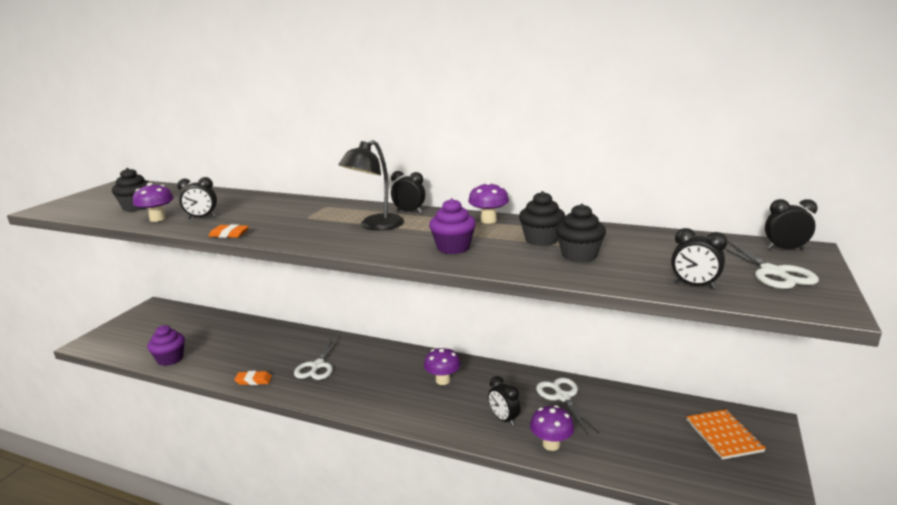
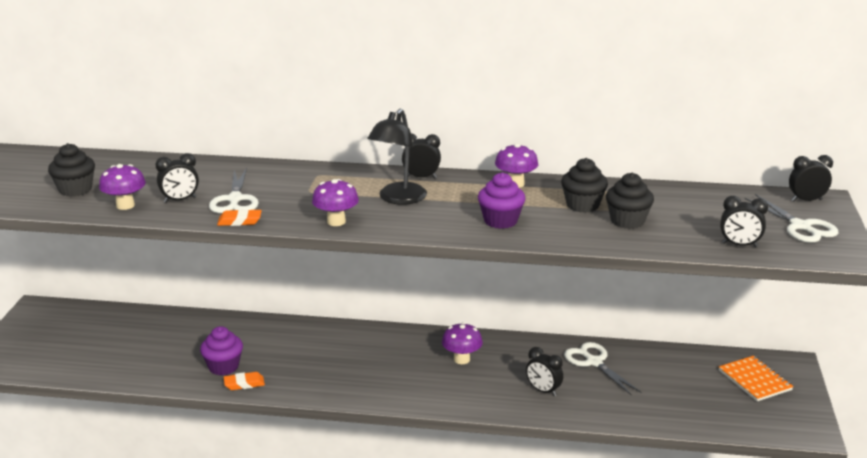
camera: 15 degrees left, 5 degrees up
purple cupcake [147,325,185,366] -> purple cupcake moved to [200,326,243,375]
white scissors [294,336,341,380] -> white scissors moved to [209,168,259,213]
purple mushroom [530,405,574,451] -> purple mushroom moved to [312,179,359,226]

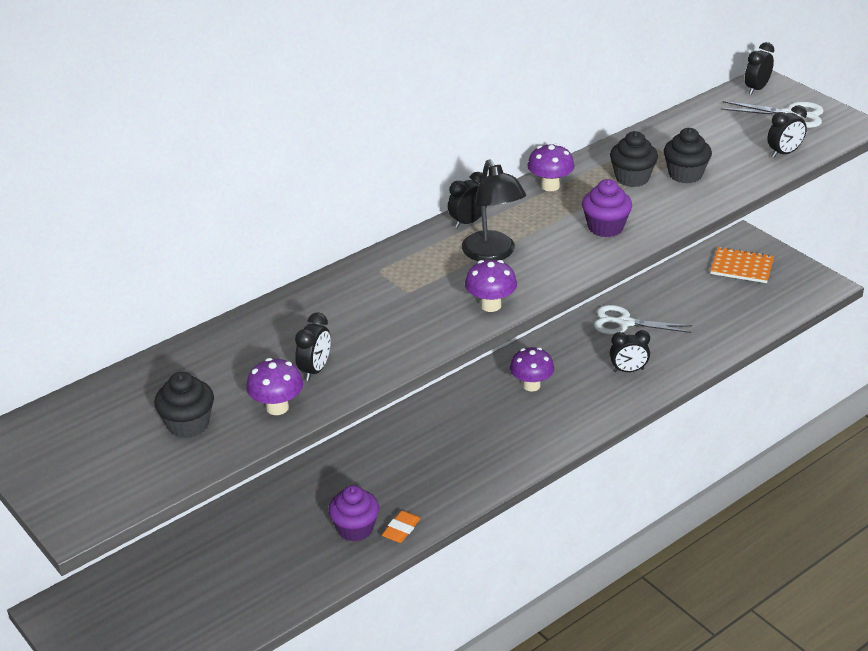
camera: 45 degrees left, 10 degrees up
white scissors [209,168,259,213] -> none
orange eraser [217,209,262,226] -> none

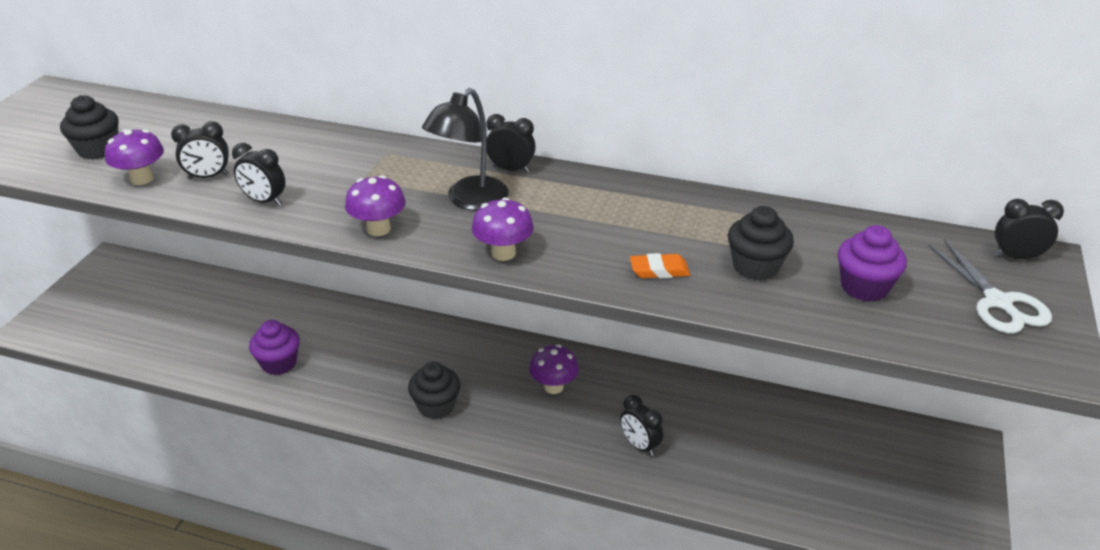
camera: 55 degrees right, 0 degrees up
orange eraser [382,510,421,543] -> orange eraser moved to [630,253,690,278]
purple mushroom [527,143,574,191] -> purple mushroom moved to [472,197,534,261]
purple cupcake [582,179,632,237] -> purple cupcake moved to [838,225,907,302]
white scissors [594,305,692,334] -> none
black cupcake [610,131,658,187] -> black cupcake moved to [408,362,460,419]
orange notebook [710,247,774,283] -> none
black clock [767,105,807,158] -> black clock moved to [232,143,285,206]

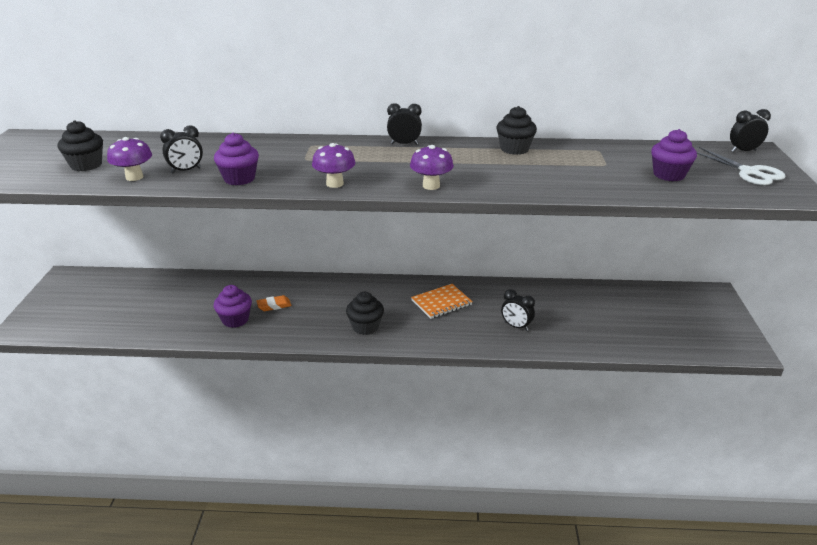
camera: 15 degrees left, 5 degrees down
black clock [232,143,285,206] -> purple cupcake [214,133,259,186]
black lamp [422,88,509,210] -> none
purple mushroom [529,344,579,394] -> orange notebook [411,284,473,319]
orange eraser [630,253,690,278] -> orange eraser moved to [256,295,292,311]
black cupcake [728,206,794,281] -> black cupcake moved to [496,106,537,155]

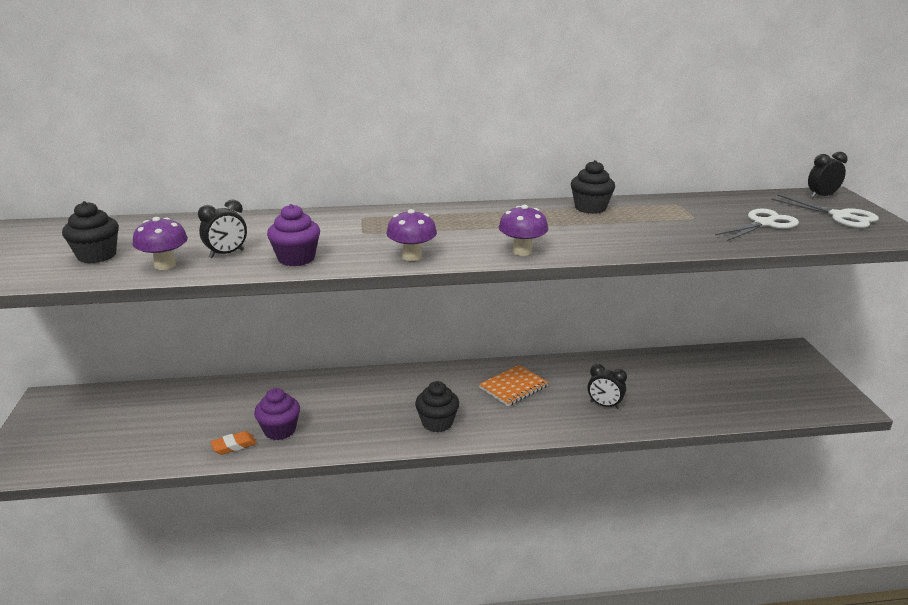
camera: 10 degrees left, 5 degrees down
orange eraser [256,295,292,311] -> orange eraser moved to [210,431,257,455]
black clock [387,103,422,145] -> none
purple cupcake [651,129,697,181] -> white scissors [715,209,799,241]

